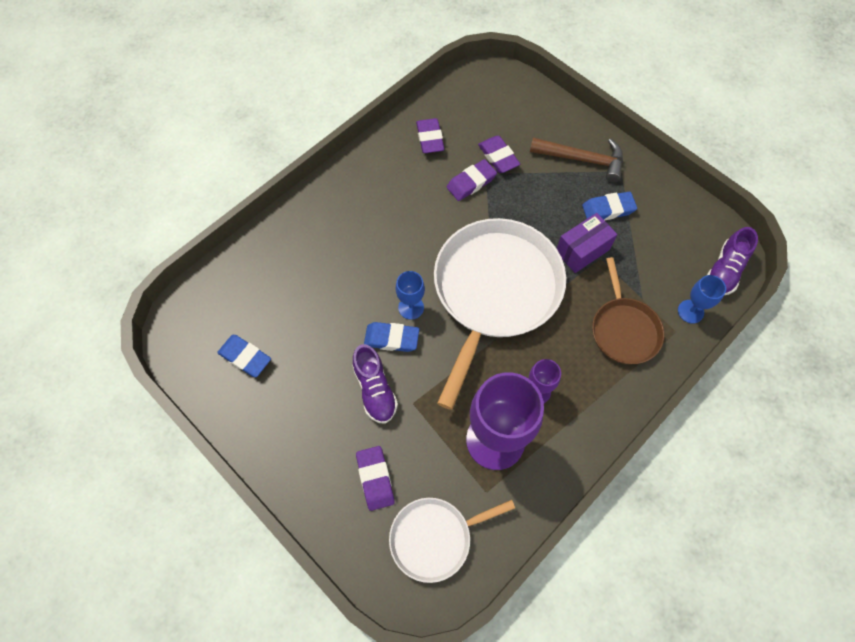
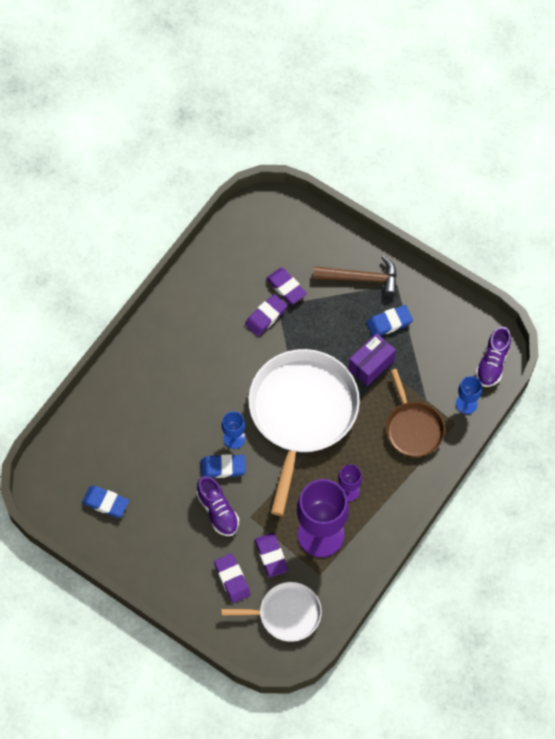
camera: 10 degrees left, 0 degrees up
white pan [389,498,515,583] -> white pan turned 150 degrees counterclockwise [221,582,322,642]
purple eraser [416,118,444,153] -> purple eraser moved to [255,533,288,577]

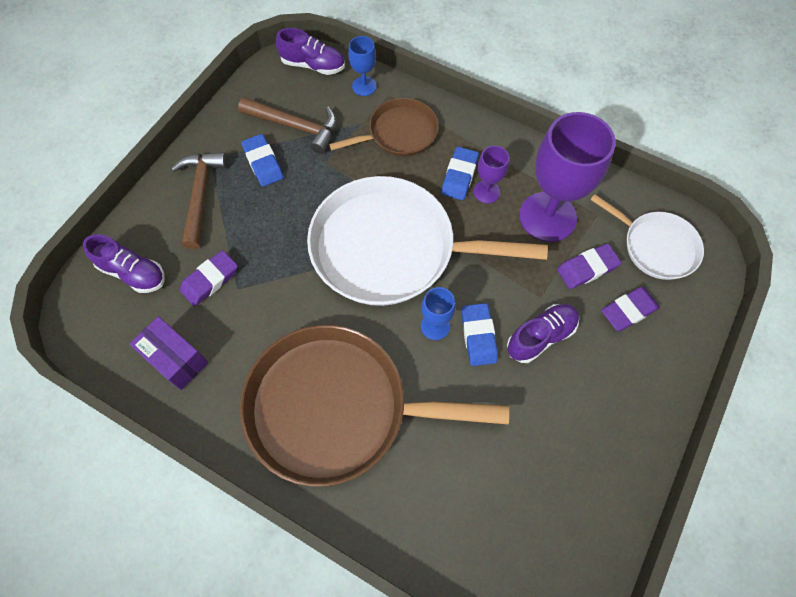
camera: 95 degrees left, 0 degrees up
blue eraser [82,486,129,518] -> blue eraser moved to [441,147,479,200]
white pan [221,582,322,642] -> white pan turned 135 degrees clockwise [590,194,704,280]
purple eraser [245,294,287,336] -> none
purple box [348,333,396,386] -> purple box moved to [129,316,208,390]
none -> purple shoe [83,234,165,293]
none -> brown hammer [238,97,337,154]
none -> brown pan [240,325,509,487]

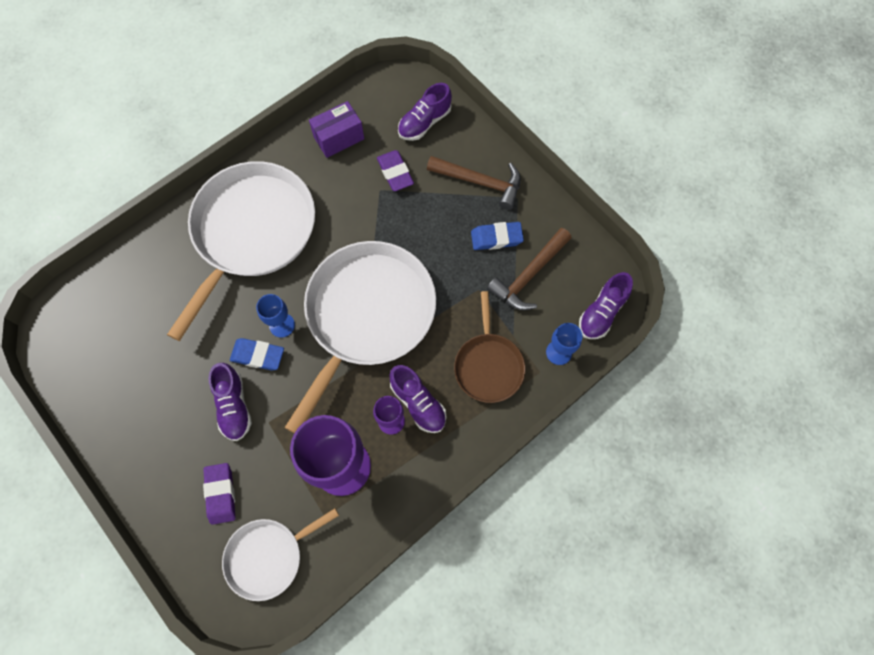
camera: 110 degrees right, 5 degrees up
brown pan [240,325,509,487] -> white pan [167,161,315,341]
blue eraser [441,147,479,200] -> purple shoe [389,365,446,433]
purple eraser [557,243,621,289] -> none

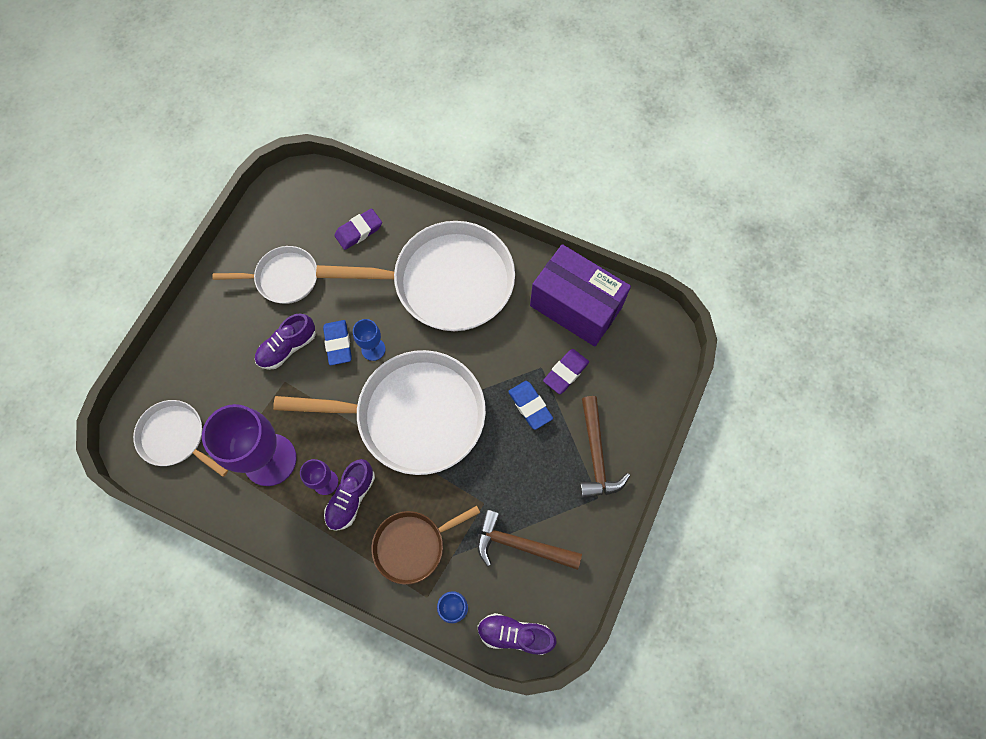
camera: 65 degrees right, 0 degrees up
purple eraser [203,463,235,525] -> purple eraser moved to [334,208,382,250]
purple box [309,101,364,158] -> purple box [530,244,631,347], size x1.78
purple shoe [398,83,452,141] -> none
blue eraser [471,222,524,250] -> blue eraser moved to [508,381,553,430]
none -> white pan [212,246,317,304]

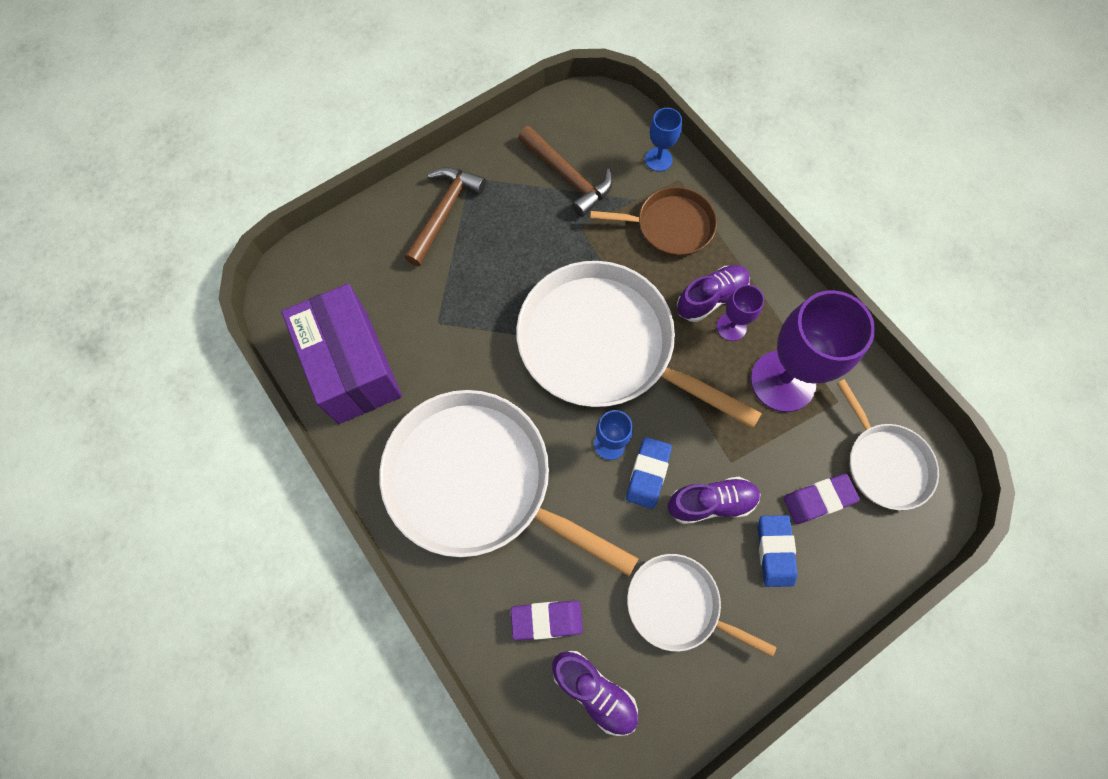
camera: 150 degrees left, 0 degrees up
purple shoe [477,613,557,655] -> purple shoe moved to [552,651,638,736]
blue eraser [508,381,553,430] -> blue eraser moved to [758,515,798,587]
purple eraser [543,349,589,394] -> purple eraser moved to [784,474,860,524]

